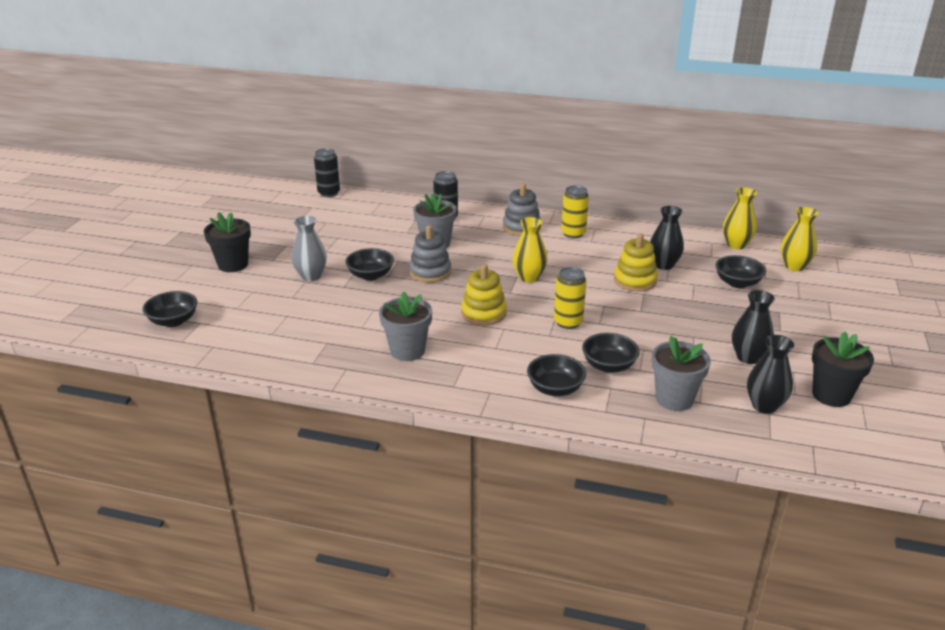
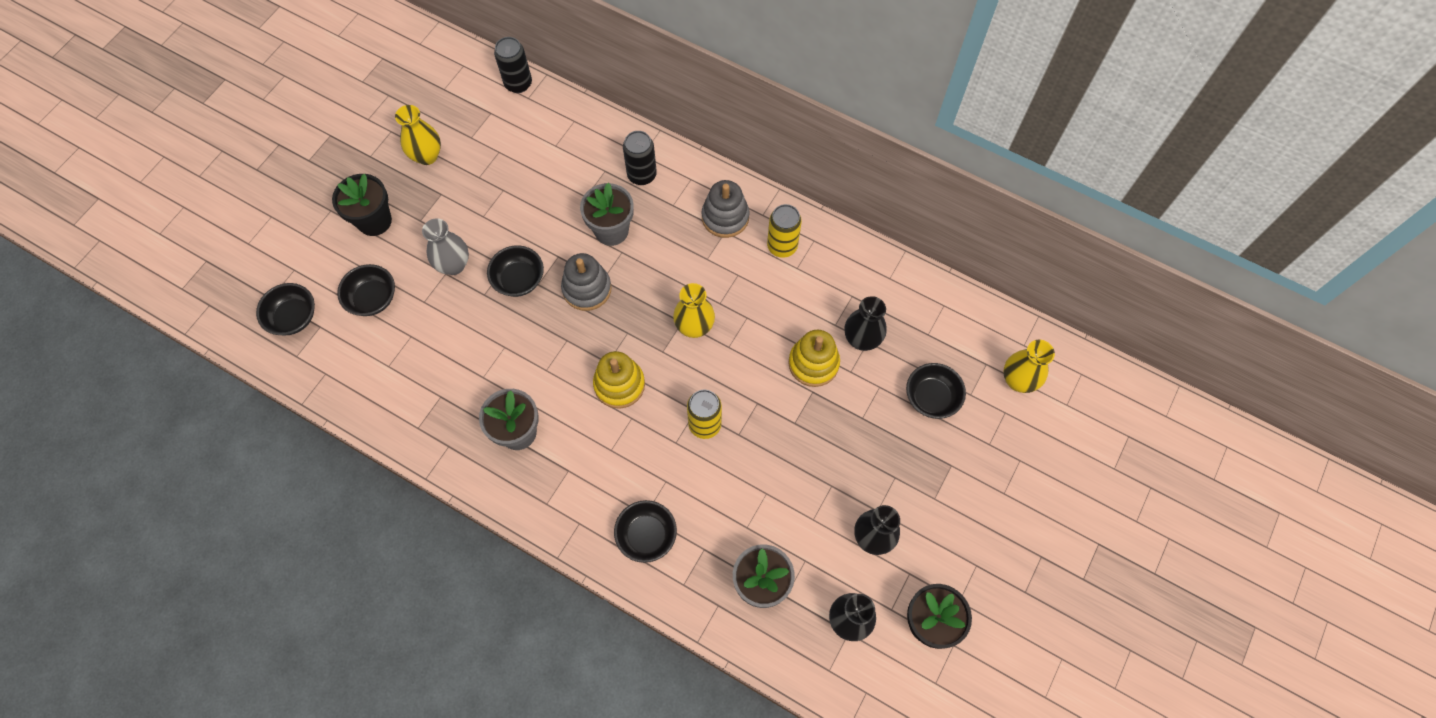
camera: 15 degrees right, 35 degrees up
black bowl [582,333,640,373] -> black bowl moved to [337,264,395,316]
yellow vase [723,188,757,249] -> yellow vase moved to [395,105,441,165]

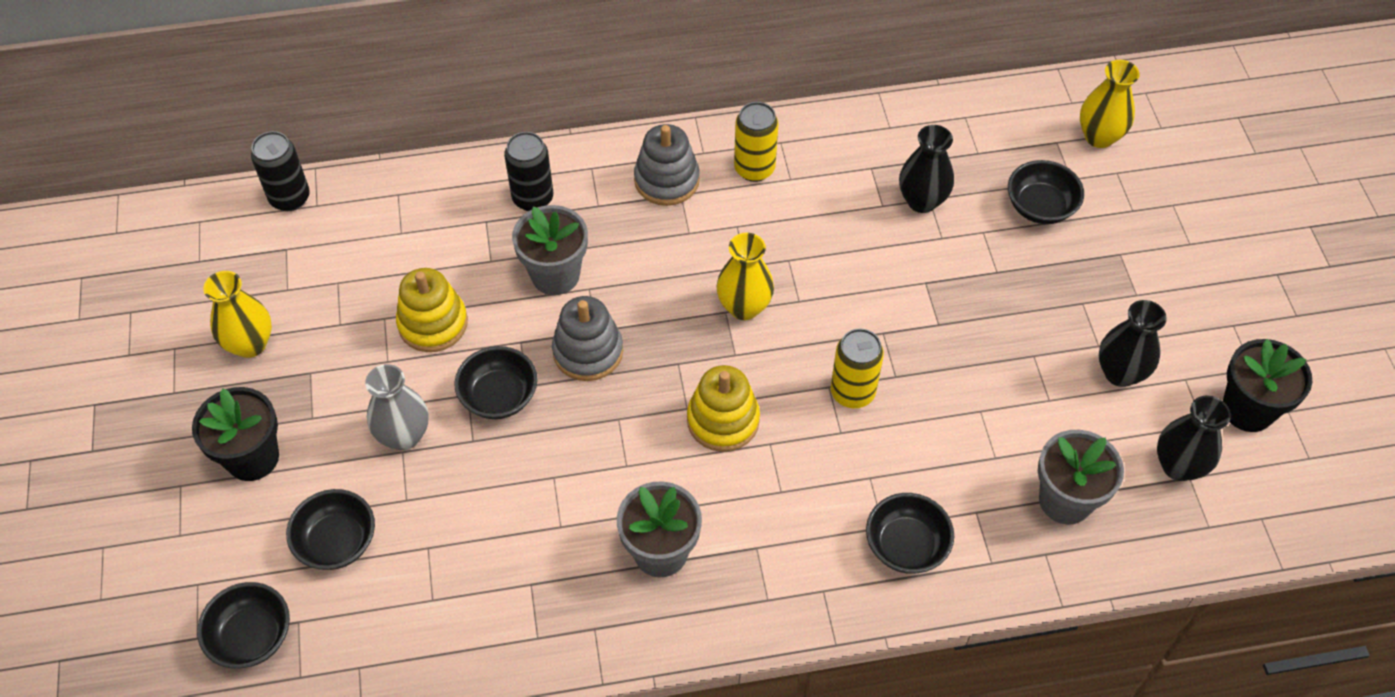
camera: 40 degrees left, 10 degrees down
yellow stacking toy [788,330,840,387] -> yellow stacking toy moved to [396,268,468,352]

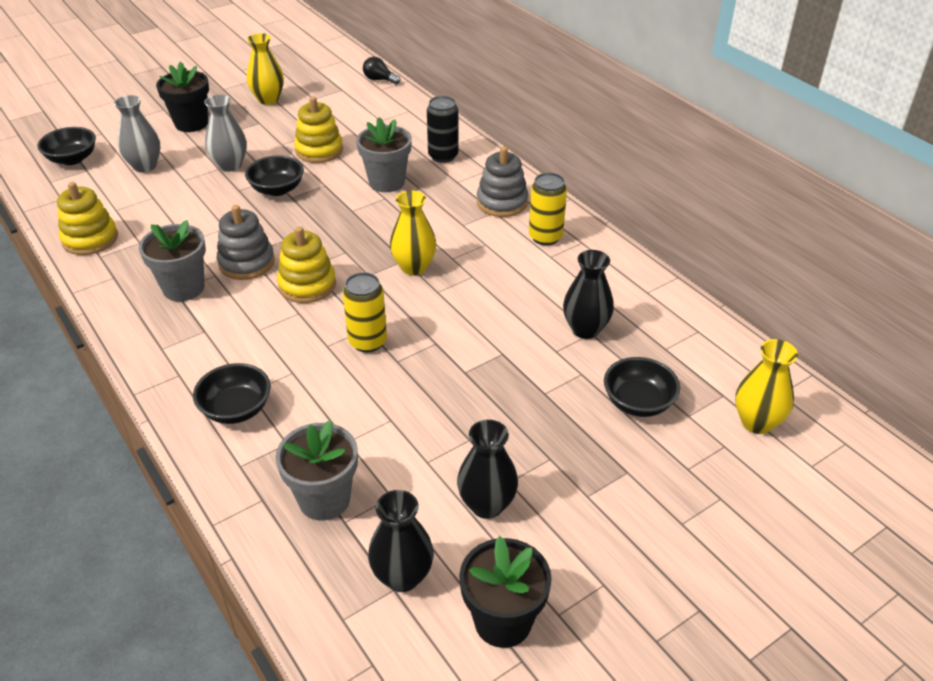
camera: 65 degrees right, 15 degrees down
black can [251,131,310,211] -> black light bulb [363,57,400,85]
black bowl [286,489,375,570] -> grey vase [114,95,160,172]
grey stacking toy [552,296,623,381] -> grey stacking toy moved to [217,205,275,280]
none -> yellow stacking toy [57,182,118,255]

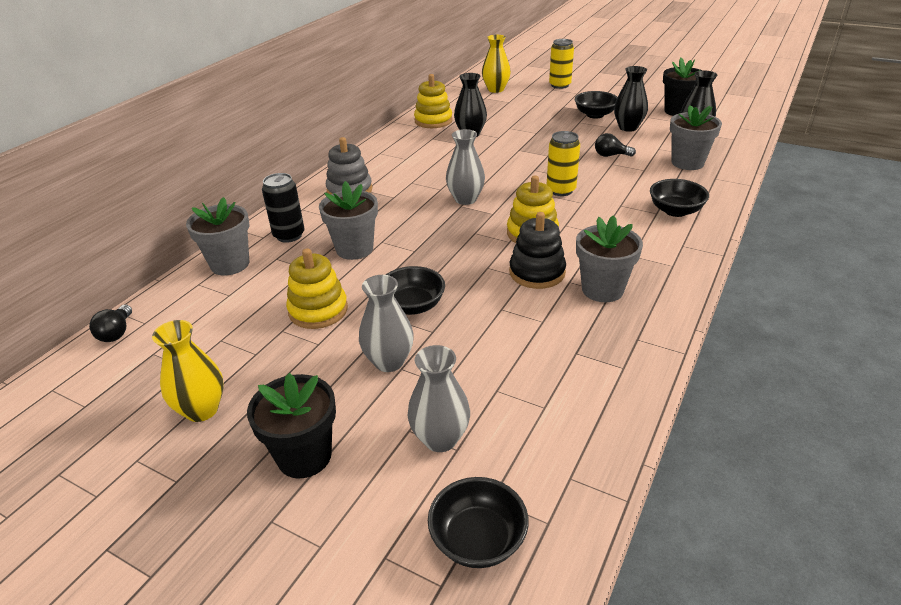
camera: 115 degrees left, 5 degrees down
yellow stacking toy [57,182,118,255] -> yellow stacking toy moved to [414,74,453,128]
grey stacking toy [217,205,275,280] -> black stacking toy [509,212,566,289]
yellow vase [390,190,436,275] -> grey vase [446,129,485,205]
yellow can [529,173,567,245] -> yellow can moved to [549,39,574,89]
black bowl [604,357,680,417] -> black bowl moved to [575,91,618,119]
none -> grey flower pot [186,197,249,276]
none -> black light bulb [595,133,636,157]

